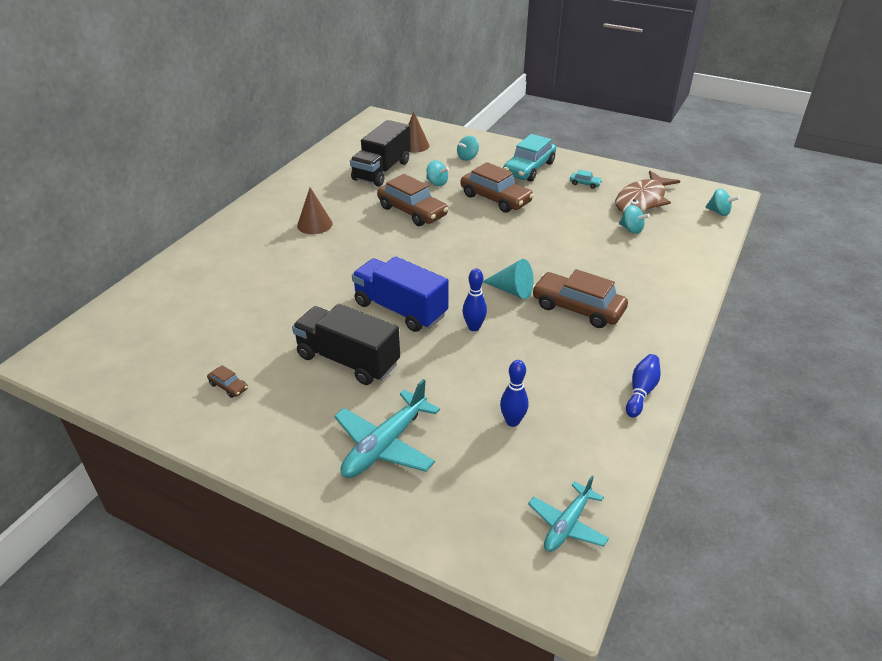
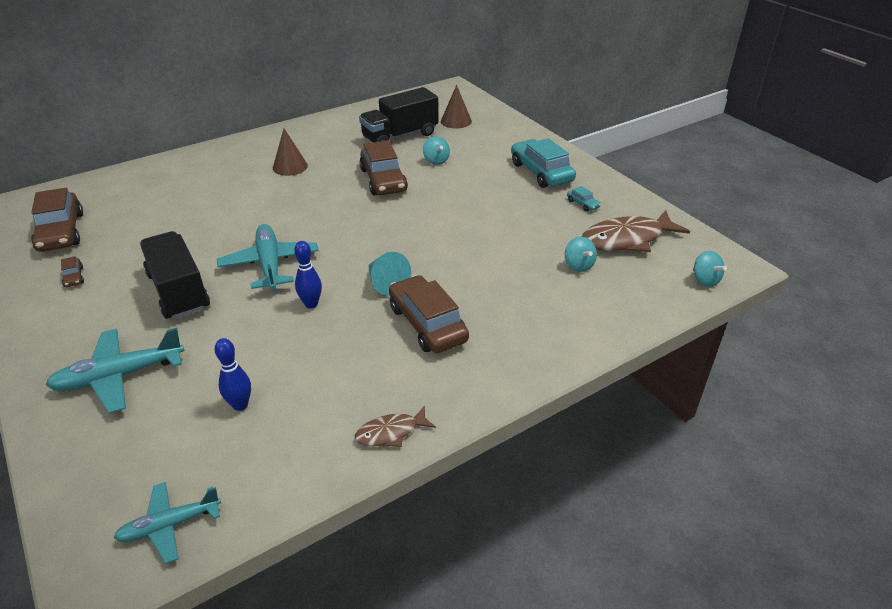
camera: 30 degrees right, 0 degrees up
blue truck [352,256,449,332] -> turquoise plane [217,224,319,290]
turquoise spinning top [457,136,479,161] -> none
brown car [461,162,534,213] -> brown car moved to [31,188,83,252]
turquoise car [503,134,556,182] -> turquoise car turned 90 degrees clockwise [511,138,576,188]
blue bowling pin [626,354,661,417] -> brown fish [355,406,436,447]

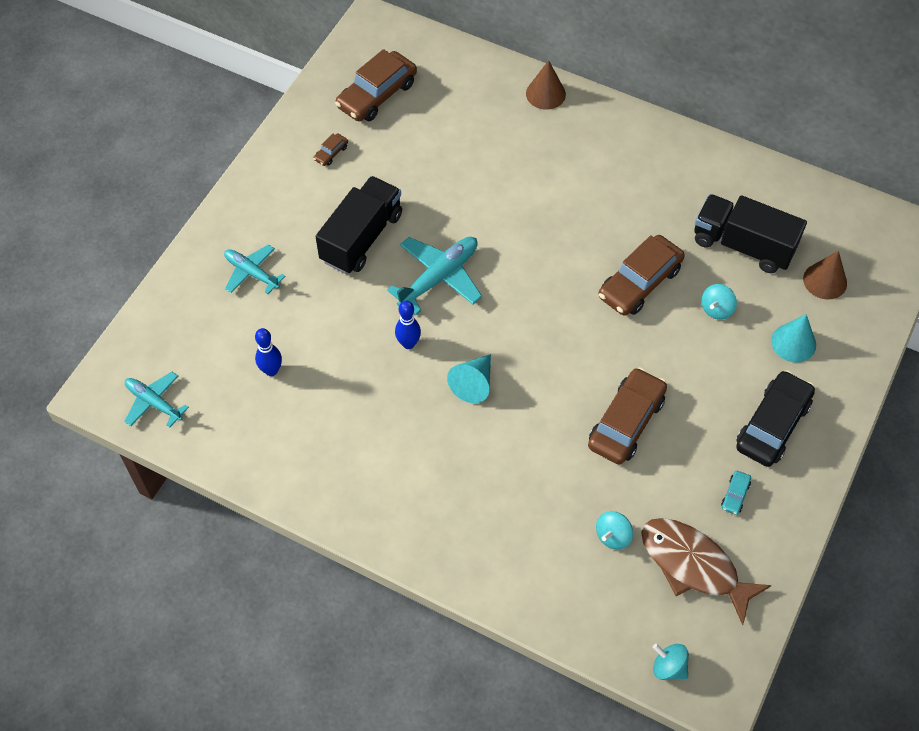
camera: 60 degrees right, 20 degrees up
turquoise plane [46,328,184,413] -> turquoise plane [224,244,285,294], size x0.65
brown cone [273,129,308,176] -> brown cone moved to [526,60,566,110]
brown fish [355,406,436,447] -> none
brown car [389,275,469,353] -> brown car moved to [588,367,667,464]
turquoise car [511,138,576,188] -> black car [736,370,815,467]
turquoise spinning top [693,251,727,287] -> turquoise spinning top turned 90 degrees clockwise [653,644,689,680]
none -> turquoise cone [771,314,816,363]

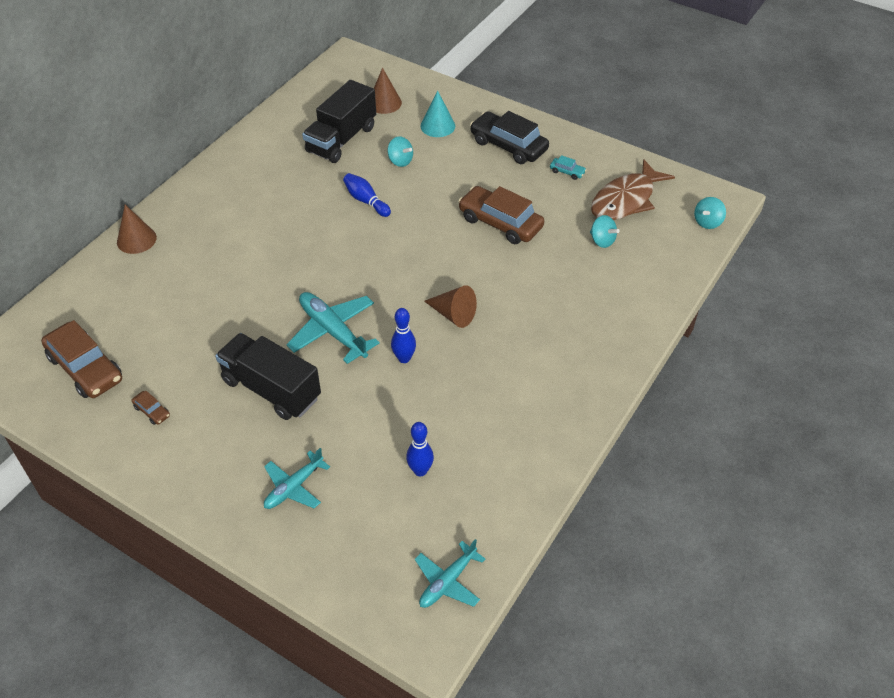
camera: 85 degrees left, 10 degrees down
turquoise cone [447,354,491,403] -> brown cone [424,286,477,328]
brown car [598,235,685,316] -> blue bowling pin [343,173,391,217]

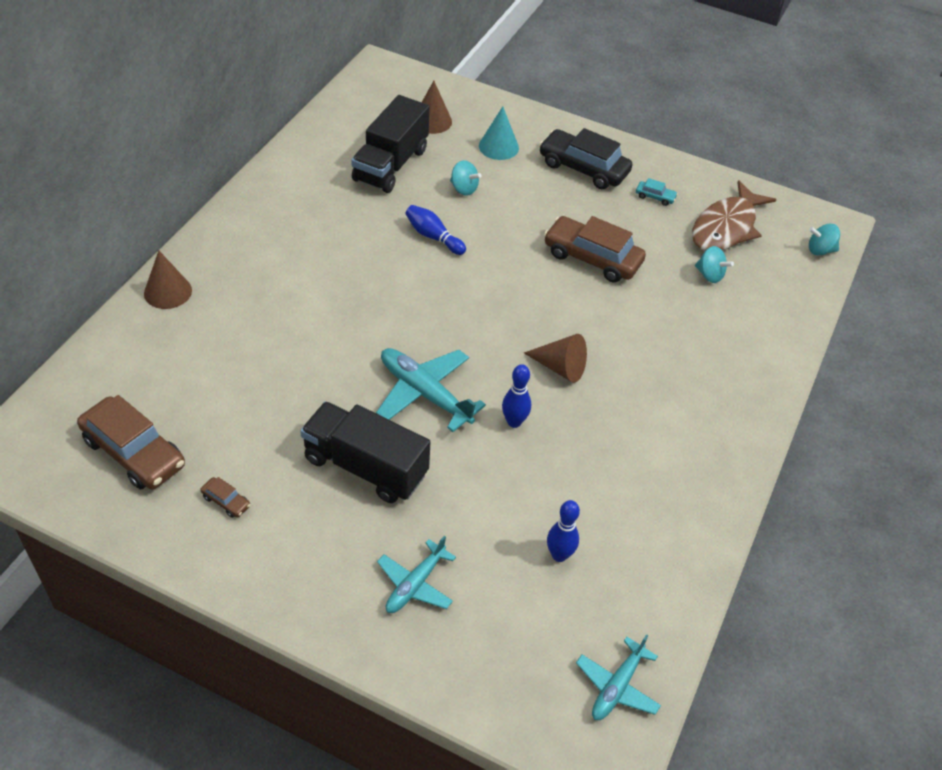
camera: 10 degrees left, 0 degrees up
turquoise spinning top [694,197,726,229] -> turquoise spinning top turned 60 degrees clockwise [809,223,840,256]

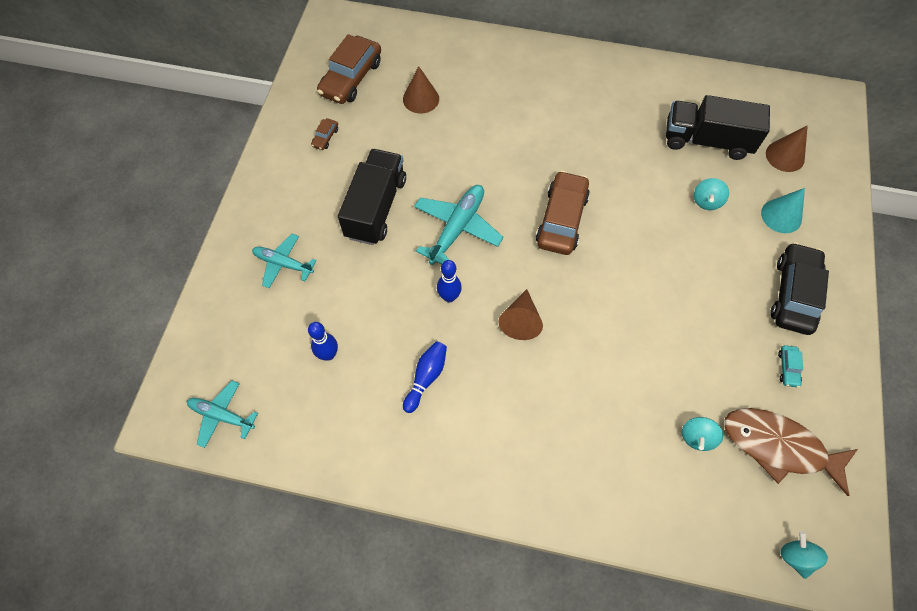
camera: 80 degrees right, 15 degrees up
brown cone [144,251,192,309] -> brown cone moved to [403,66,439,114]
blue bowling pin [405,205,466,255] -> blue bowling pin moved to [403,341,447,413]
brown car [544,216,646,283] -> brown car moved to [536,171,590,255]

